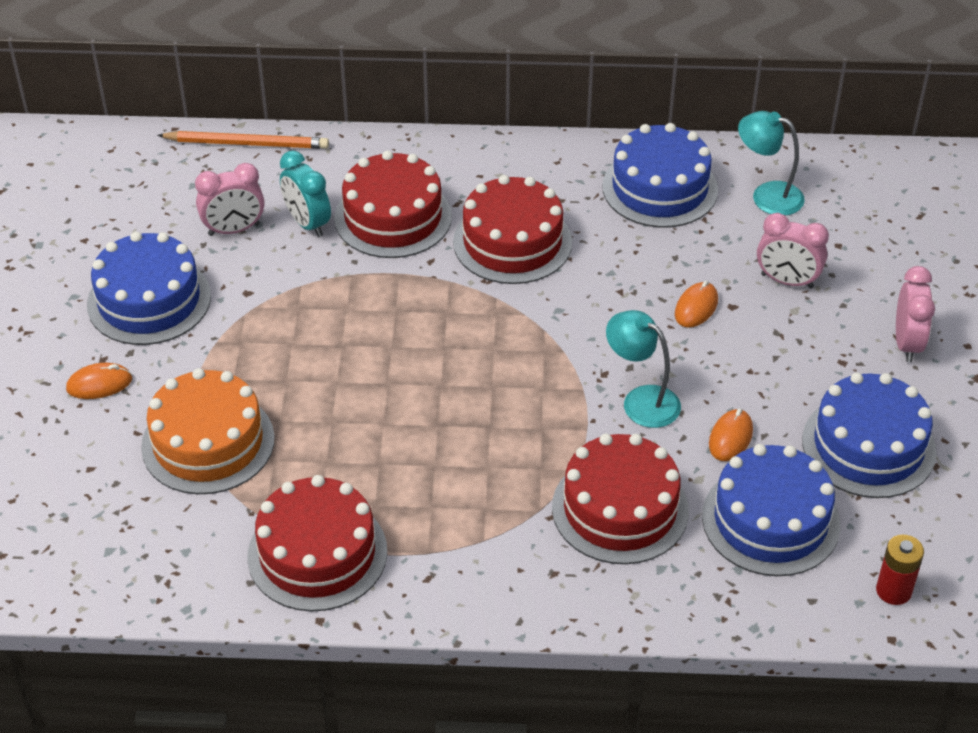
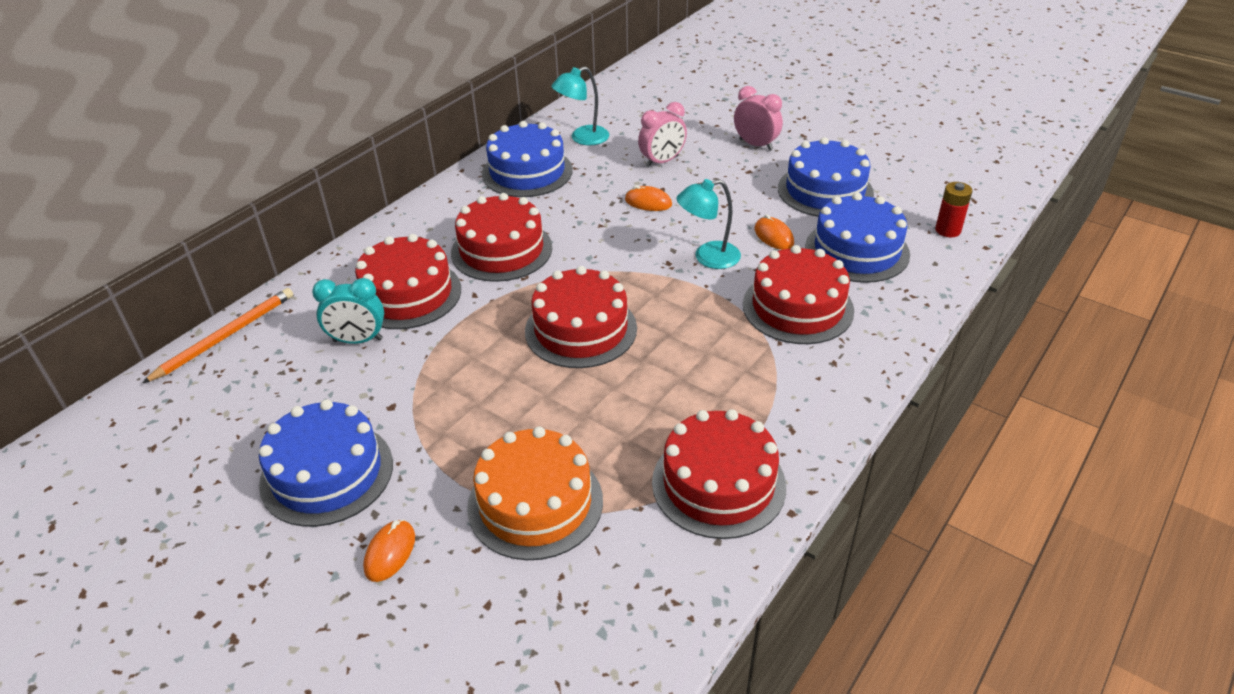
camera: 55 degrees left, 5 degrees down
pink clock [195,163,264,236] -> none
orange mouse [675,280,718,328] -> orange mouse turned 45 degrees counterclockwise [625,185,672,211]
none -> red cake [525,266,637,368]

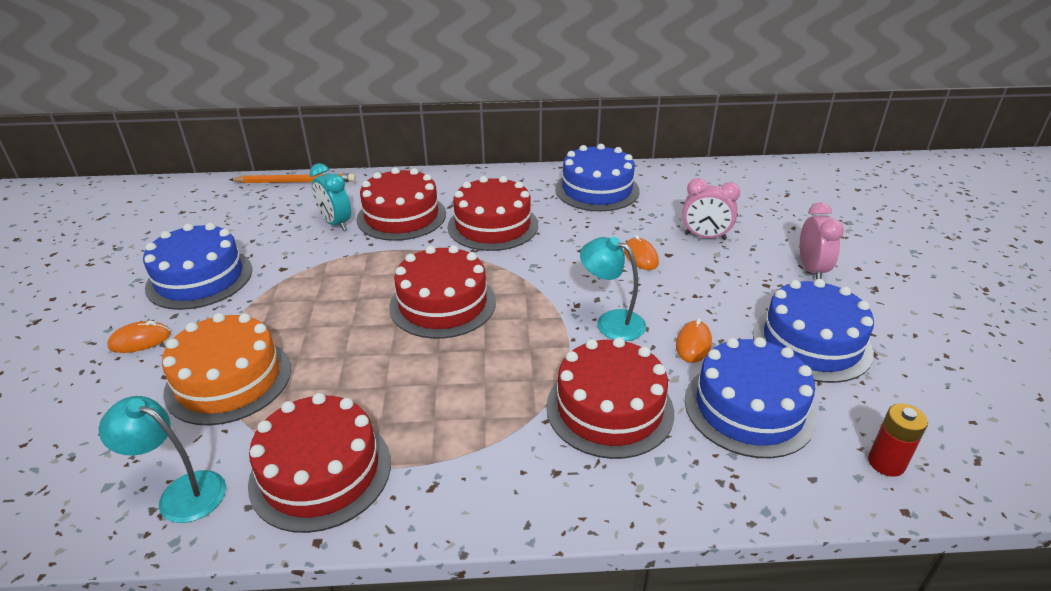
camera: 50 degrees right, 5 degrees down
turquoise lamp [551,66,609,145] -> turquoise lamp moved to [99,396,226,523]

